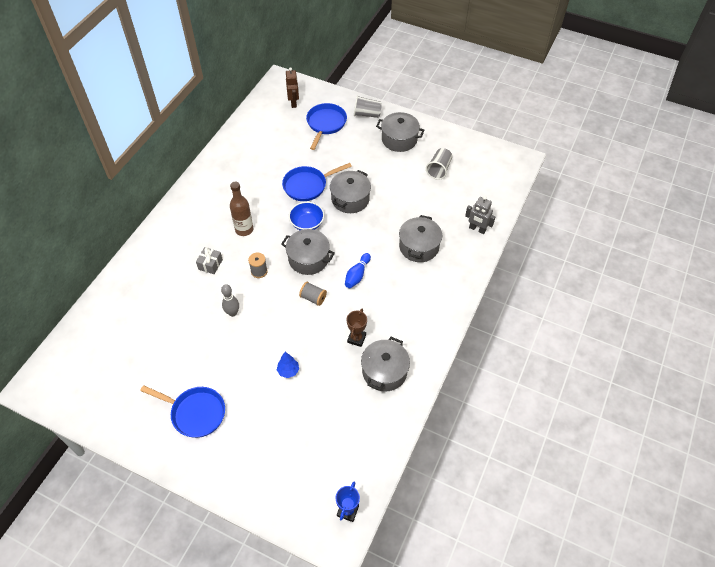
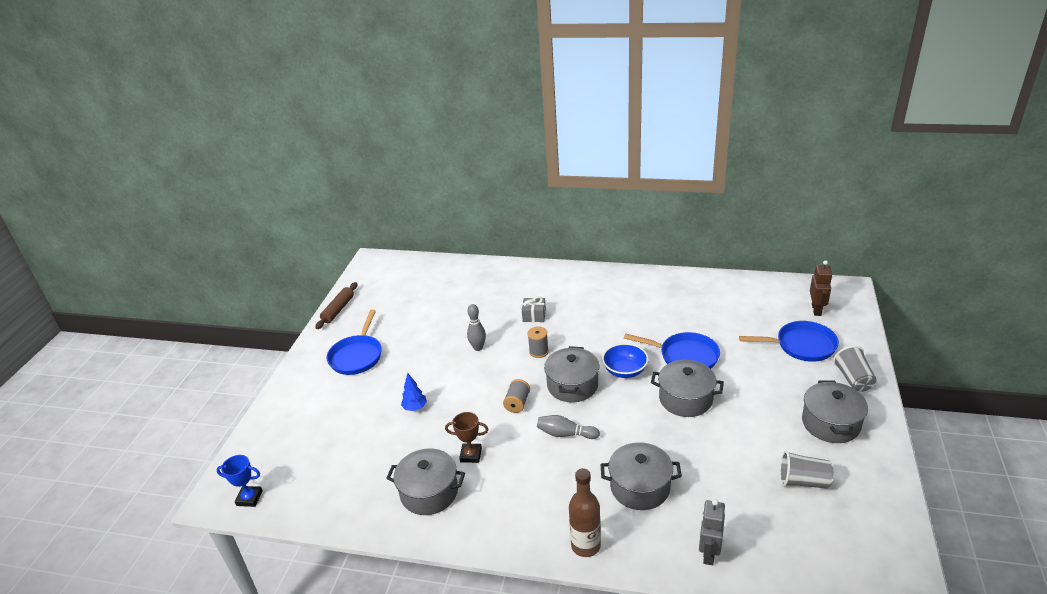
camera: 80 degrees right, 20 degrees down
brown bottle [230,182,253,236] -> brown bottle moved to [569,468,601,557]
blue pan [282,163,352,201] -> blue pan turned 150 degrees clockwise [624,332,720,369]
brown robot [286,67,299,108] -> brown robot turned 60 degrees counterclockwise [810,260,832,316]
blue bowling pin [345,253,371,288] -> grey bowling pin [537,415,600,439]
none -> brown rolling pin [315,282,357,329]

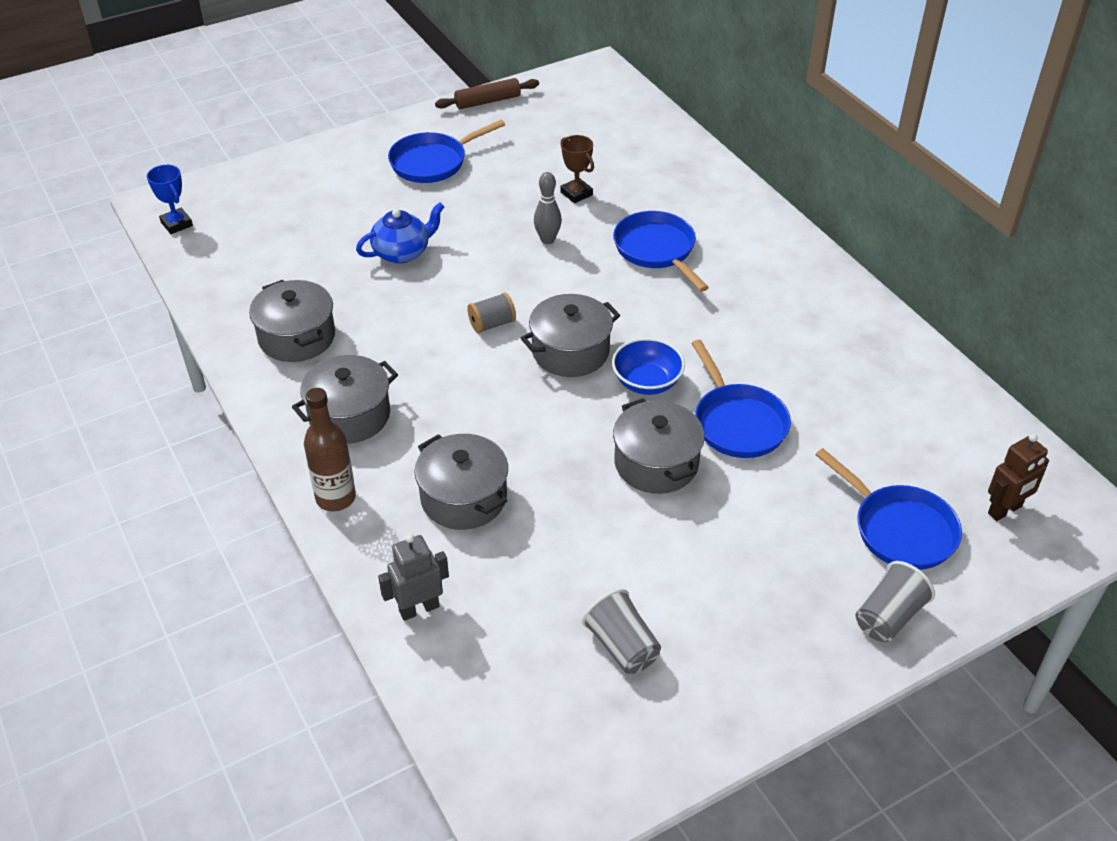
camera: 45 degrees right, 10 degrees up
blue tree [401,373,427,411] -> blue teapot [356,202,444,264]
brown trophy [445,412,489,463] -> brown trophy moved to [561,135,594,203]
grey gift [522,296,546,322] -> blue pan [613,211,709,292]
grey spool [528,326,549,358] -> none
grey bowling pin [537,415,600,439] -> none
grey pot [802,380,868,443] -> grey pot moved to [292,355,398,444]

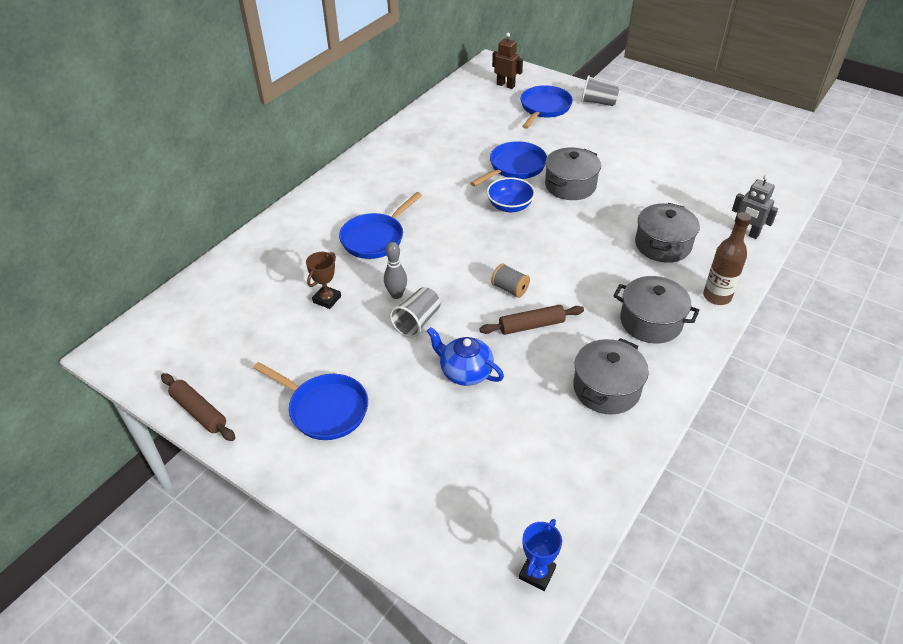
camera: 115 degrees left, 0 degrees up
grey pot [521,294,620,377] -> none
grey cup [582,589,661,674] -> grey cup moved to [390,287,441,338]
none -> brown rolling pin [479,305,584,335]

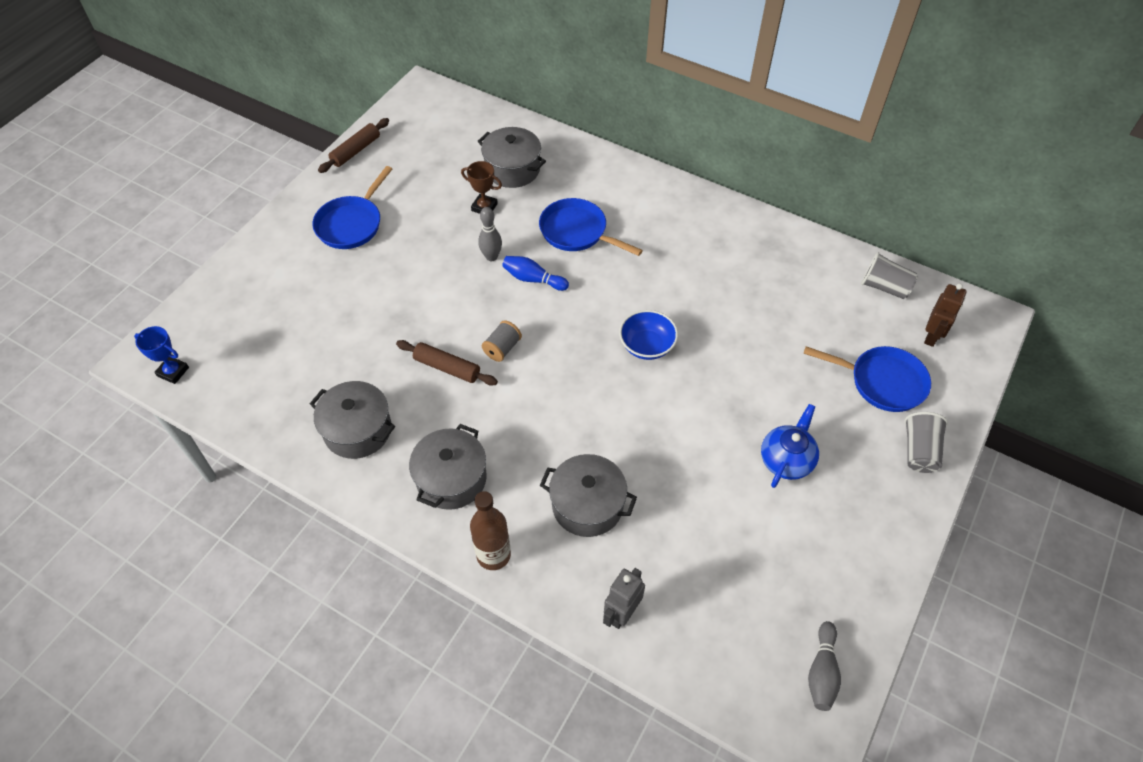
camera: 85 degrees right, 10 degrees up
grey cup [390,287,441,338] -> grey cup moved to [861,252,918,299]
blue teapot [427,327,504,386] -> blue teapot moved to [761,404,819,488]
blue pan [470,141,547,187] -> none
brown rolling pin [479,305,584,335] -> brown rolling pin turned 45 degrees counterclockwise [396,340,498,386]
grey pot [545,147,601,200] -> grey pot moved to [477,127,546,188]
none -> blue bowling pin [502,256,569,291]
none -> grey bowling pin [808,621,841,711]

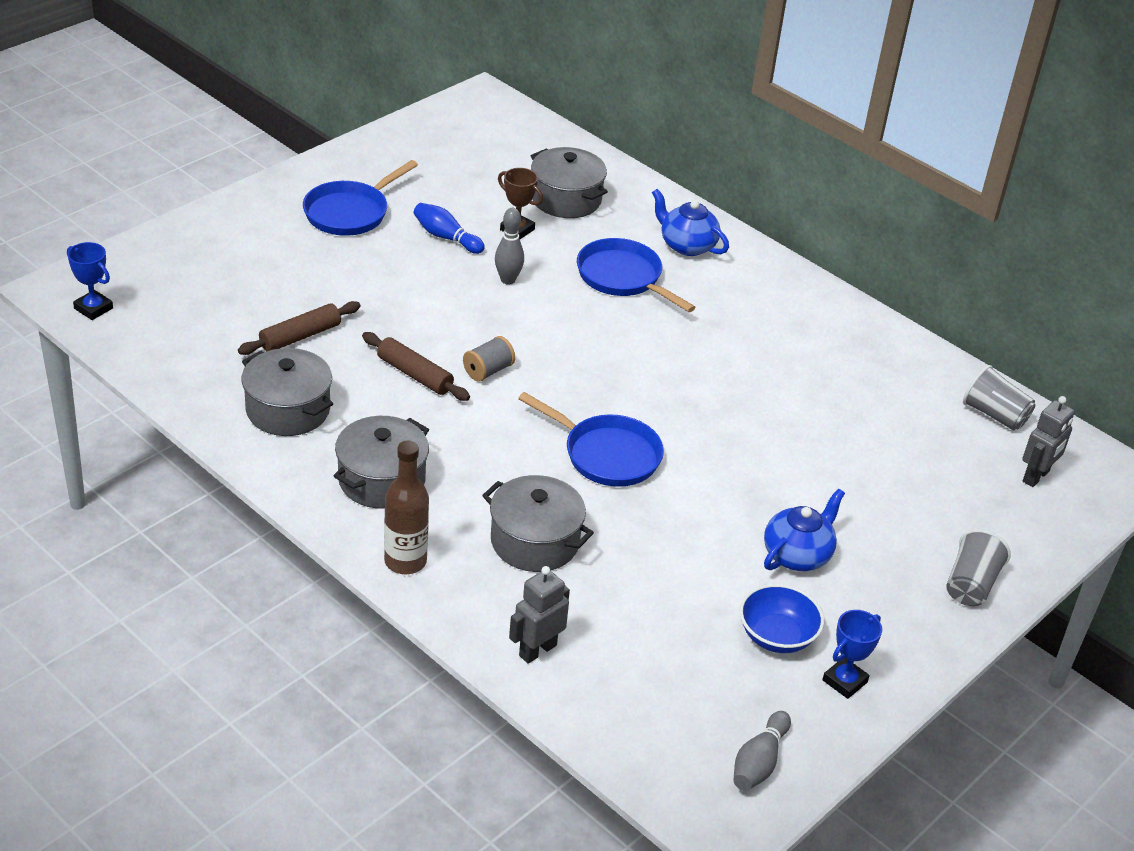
camera: 10 degrees right, 15 degrees down
brown rolling pin [318,118,389,173] -> brown rolling pin moved to [238,301,361,355]
blue bowling pin [502,256,569,291] -> blue bowling pin moved to [413,203,485,254]
blue bowl [619,310,678,360] -> blue bowl moved to [740,584,824,653]
blue pan [804,346,931,412] -> blue pan moved to [518,392,664,487]
brown robot [924,284,967,347] -> grey robot [1022,396,1075,487]
none -> blue teapot [652,189,729,256]
none -> blue trophy [822,610,882,699]

